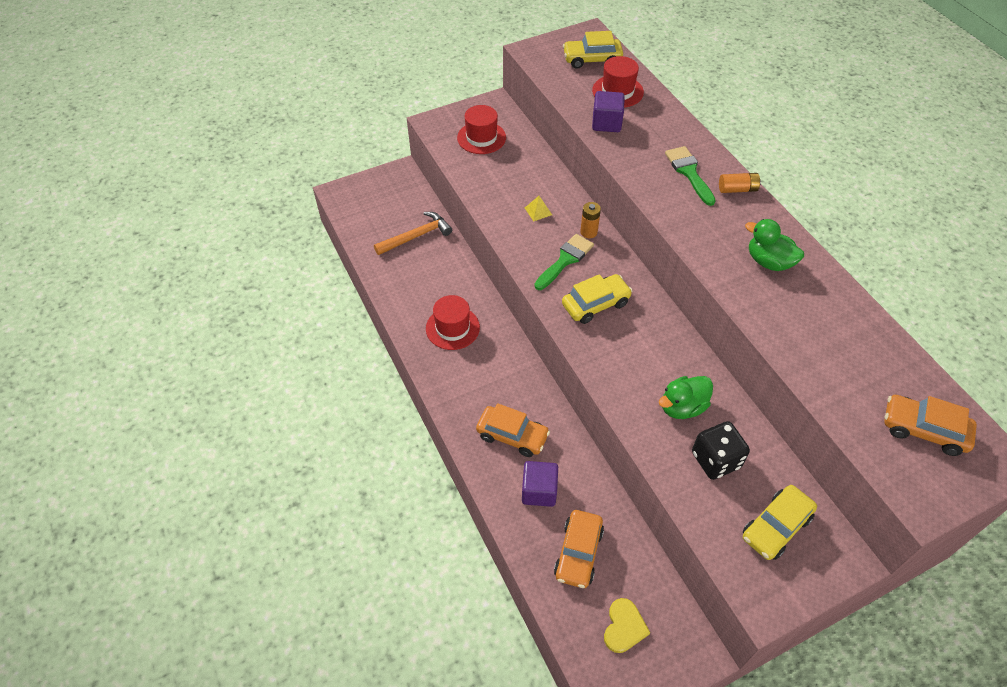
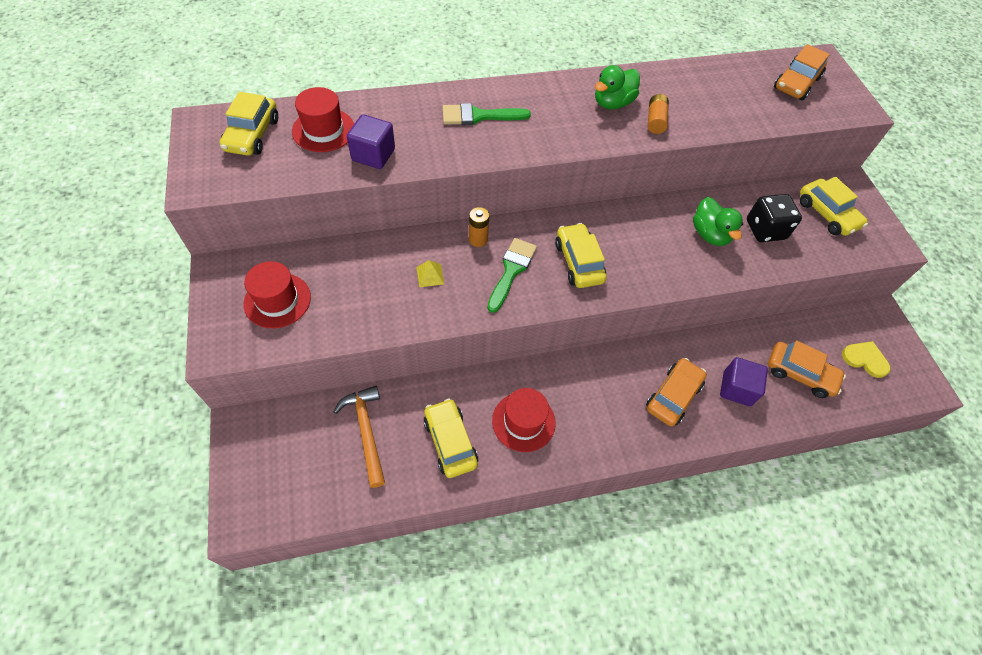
camera: 80 degrees left, 5 degrees up
green brush [535,234,594,290] -> green brush turned 60 degrees clockwise [487,238,537,313]
orange battery [719,173,761,193] -> orange battery moved to [648,94,669,134]
none -> yellow car [424,398,478,478]

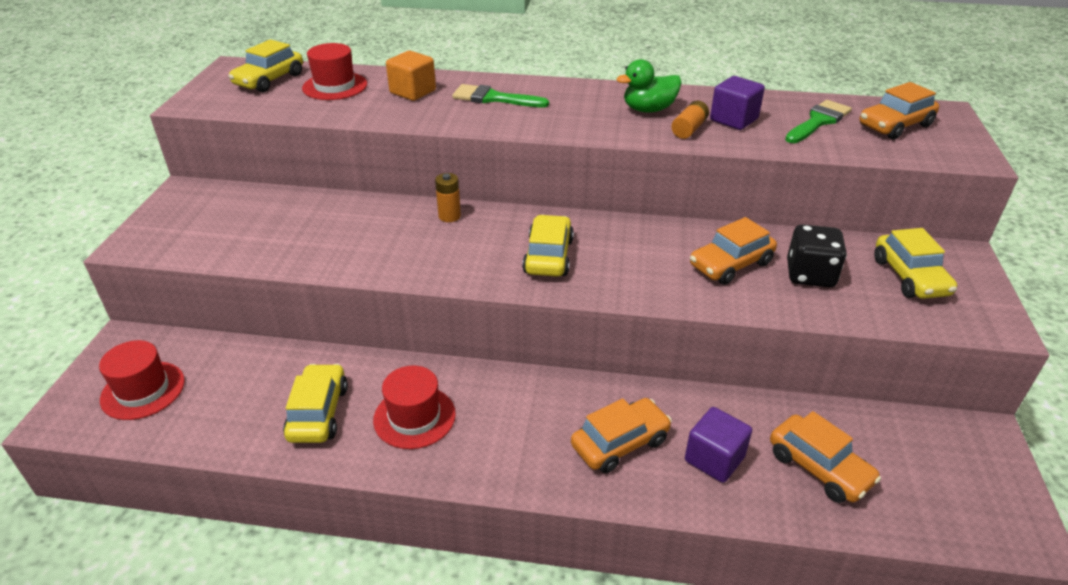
camera: 25 degrees right, 20 degrees down
red hat [244,261,311,328] -> red hat moved to [99,340,185,420]
orange hammer [334,386,385,488] -> none
purple cube [347,114,395,169] -> purple cube moved to [710,76,765,130]
yellow pyramid [416,260,444,287] -> none
green brush [487,238,537,313] -> green brush moved to [785,100,852,143]
green duck [693,197,743,246] -> orange car [690,217,777,285]
yellow heart [842,341,890,378] -> none
none -> orange cube [386,51,436,101]

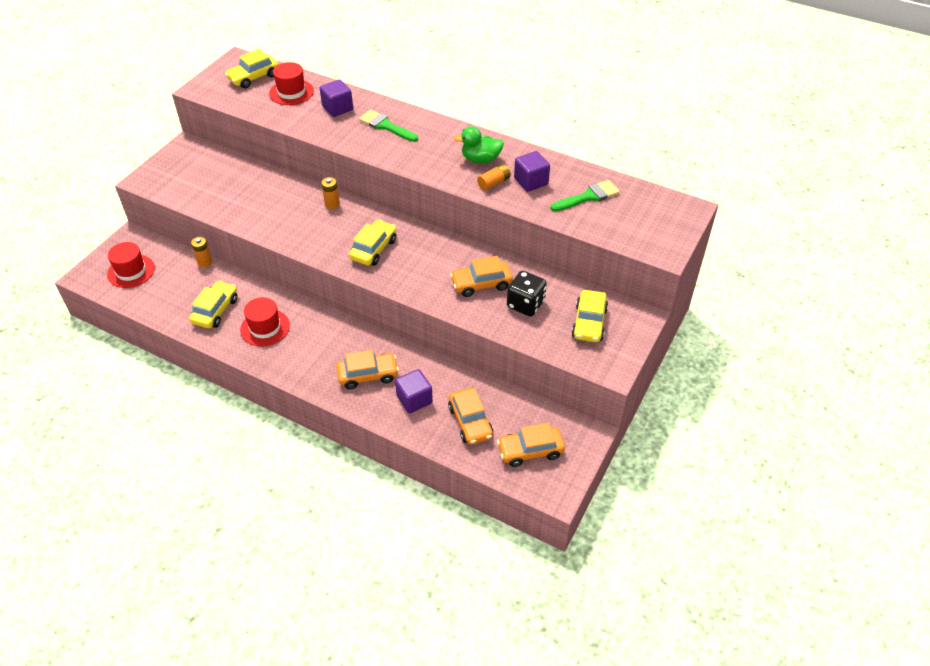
camera: 20 degrees right, 10 degrees up
orange cube [386,51,436,101] -> purple cube [319,79,353,117]
orange car [860,82,939,139] -> orange car moved to [497,423,565,467]
none -> orange battery [191,237,212,267]

